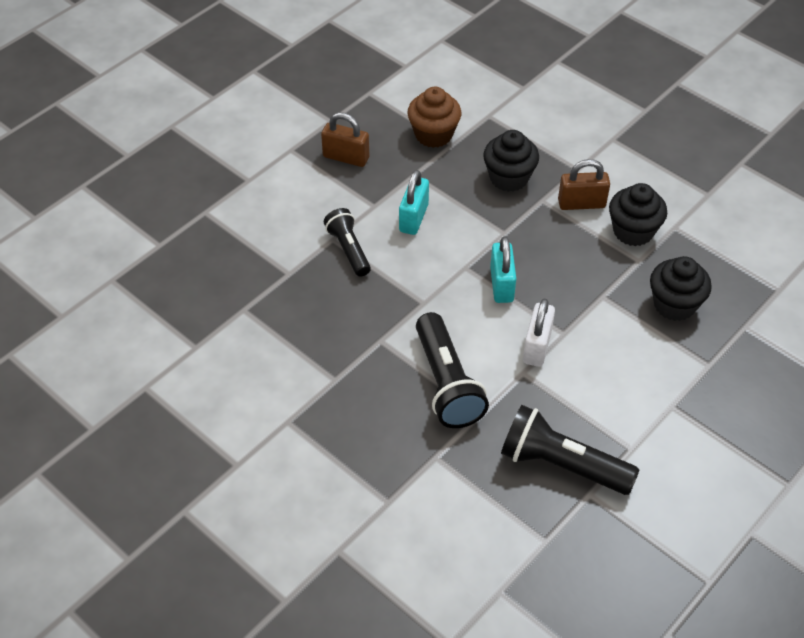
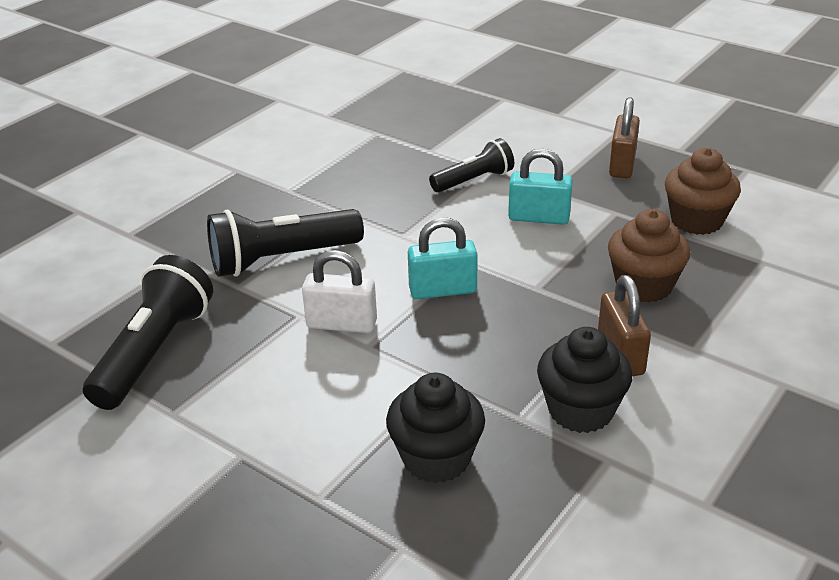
camera: 85 degrees right, 15 degrees down
black cupcake [483,130,539,192] -> brown cupcake [608,209,690,303]

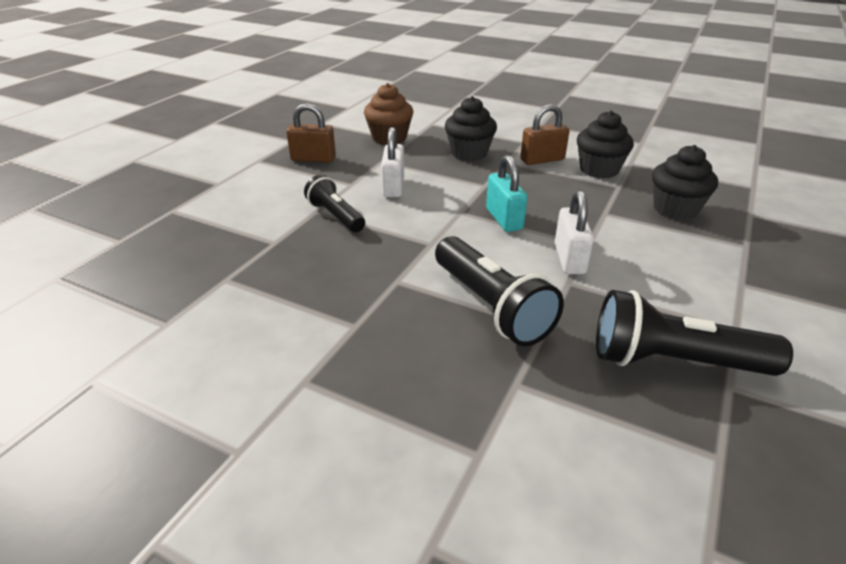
camera: 100 degrees left, 0 degrees up
turquoise padlock [508,149,573,225] -> white padlock [381,127,404,197]
brown cupcake [608,209,690,303] -> black cupcake [445,96,497,161]

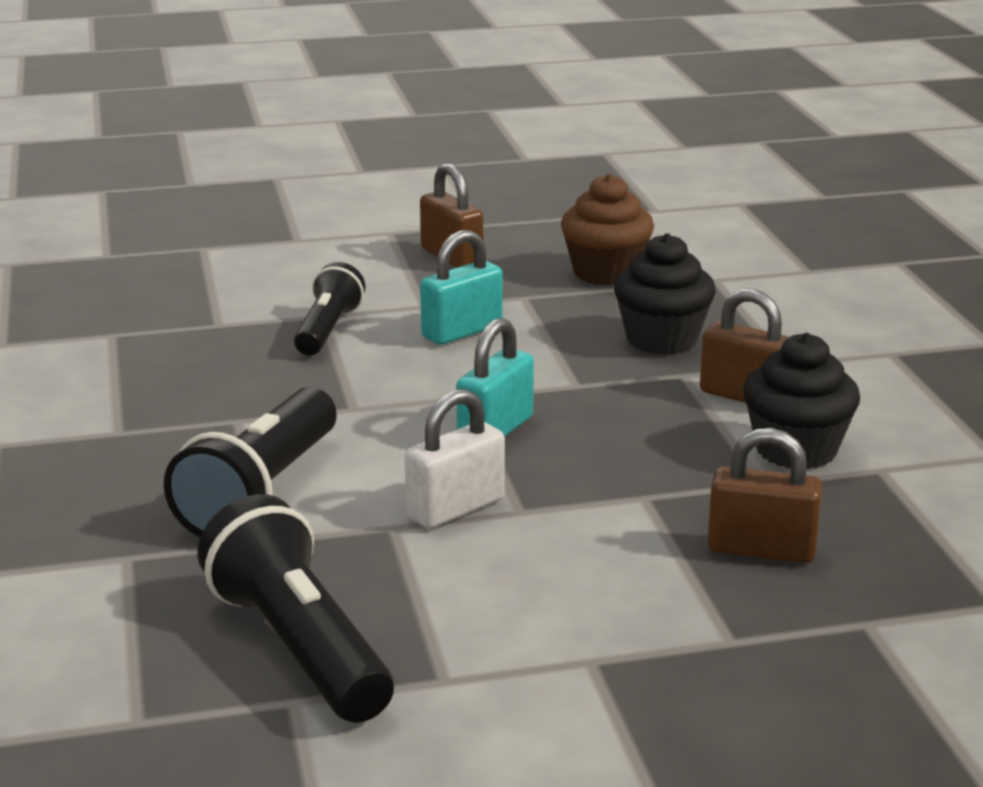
camera: 50 degrees right, 10 degrees down
white padlock [381,127,404,197] -> turquoise padlock [420,230,503,345]
black cupcake [652,145,718,220] -> brown padlock [707,428,822,563]

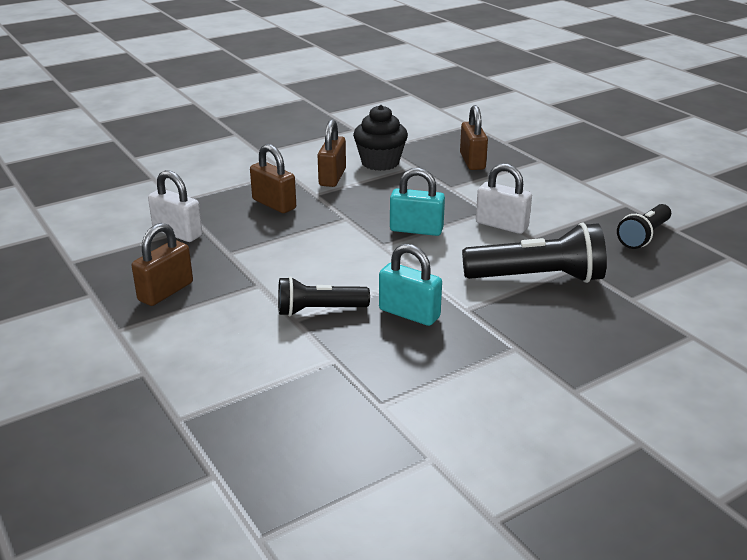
camera: 110 degrees left, 5 degrees up
black flashlight [197,494,394,723] -> black flashlight [617,204,671,249], size x0.63
turquoise padlock [420,230,503,345] -> turquoise padlock moved to [379,244,442,326]
brown cupcake [561,174,654,285] -> white padlock [148,170,202,242]
black cupcake [614,233,716,355] -> brown padlock [250,144,296,213]

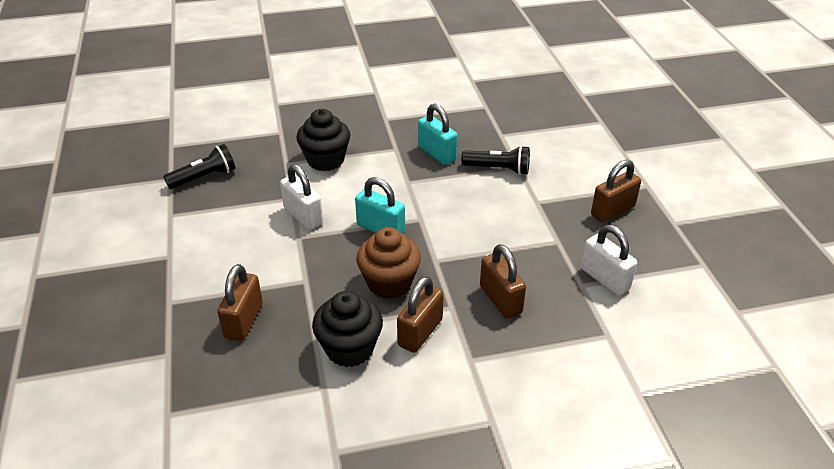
camera: 160 degrees left, 10 degrees up
black flashlight [462,222,607,283] -> black cupcake [297,109,350,171]
none -> brown cupcake [356,227,421,299]

